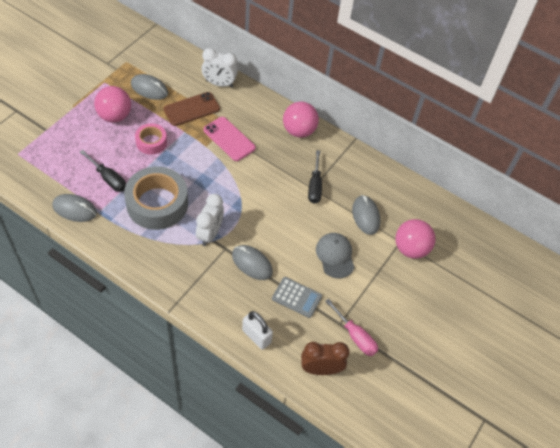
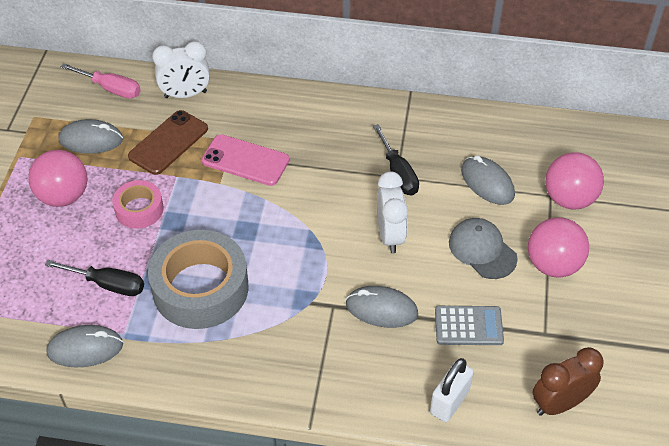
camera: 20 degrees left, 5 degrees down
white clock [196,194,224,246] -> white clock moved to [377,171,408,253]
white padlock [242,311,273,350] -> white padlock turned 75 degrees counterclockwise [430,358,474,422]
pink ball [283,102,319,138] -> pink ball moved to [528,217,589,278]
pink screwdriver [325,299,378,356] -> pink screwdriver moved to [61,63,141,99]

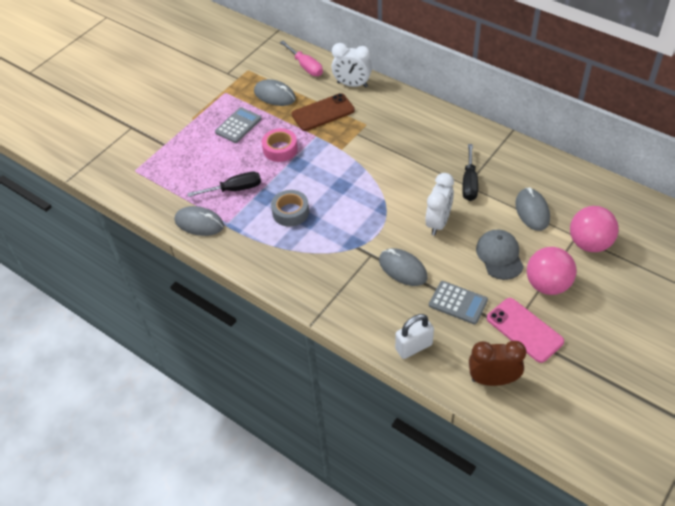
camera: 30 degrees right, 0 degrees up
pink ball [28,150,87,207] -> grey calculator [215,107,262,143]
black screwdriver [45,260,144,296] -> black screwdriver turned 60 degrees counterclockwise [188,172,261,197]
grey tape [148,230,249,329] -> grey tape [271,190,309,227], size x0.53
pink phone [201,134,289,186] -> pink phone moved to [487,298,564,363]

